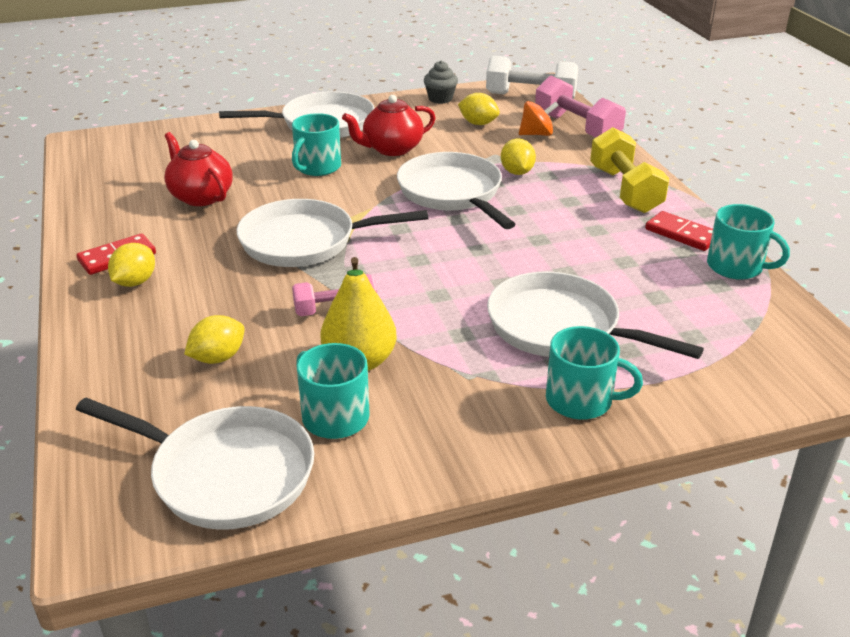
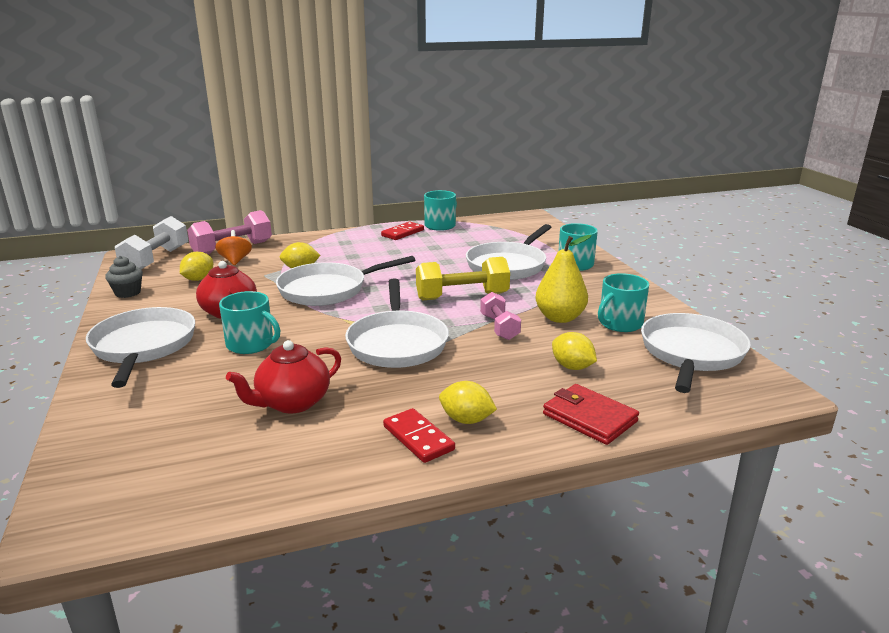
camera: 90 degrees left, 10 degrees down
yellow dumbbell [590,127,669,213] -> yellow dumbbell moved to [416,257,510,300]
none -> red wallet [543,384,639,445]

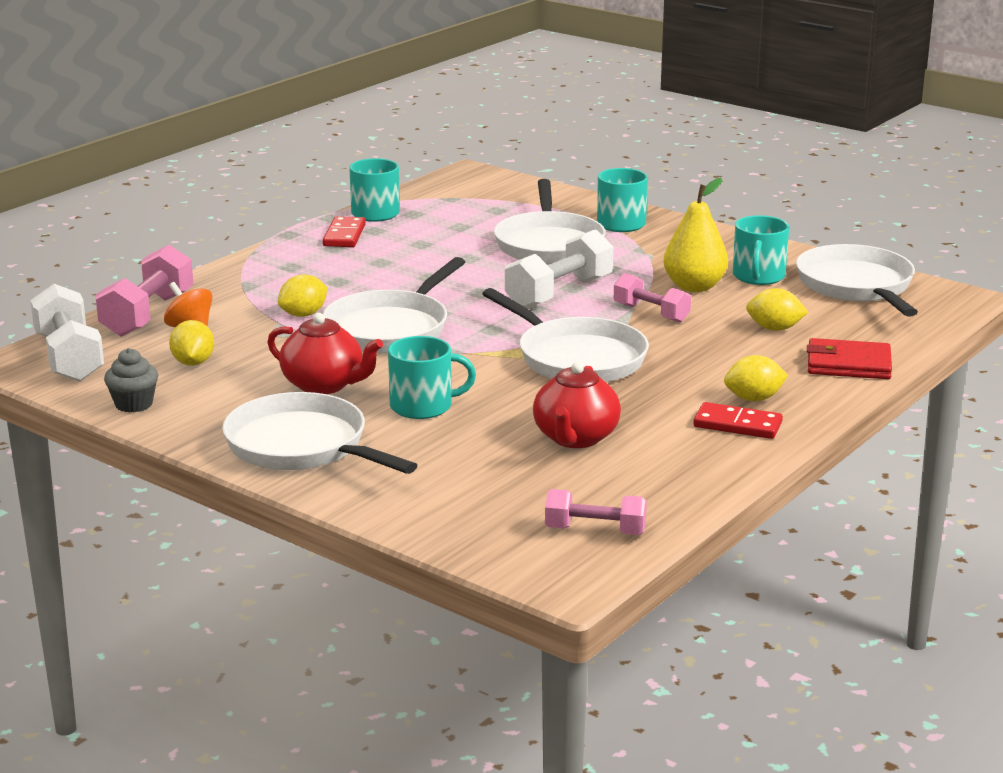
camera: 35 degrees left, 0 degrees up
yellow dumbbell [416,257,510,300] -> white dumbbell [505,229,613,308]
none -> pink dumbbell [545,489,647,535]

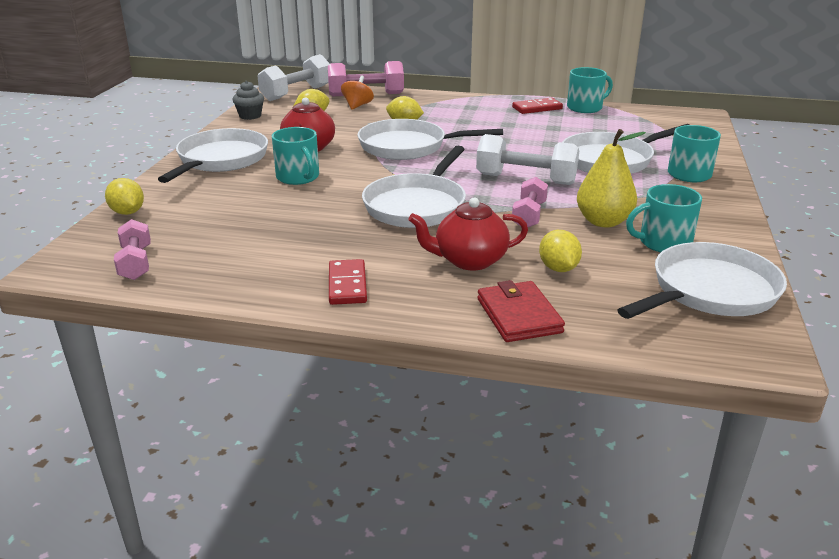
camera: 65 degrees right, 5 degrees up
red teapot [533,362,621,448] -> red teapot moved to [408,198,528,270]
yellow lemon [724,355,788,401] -> yellow lemon moved to [105,178,144,215]

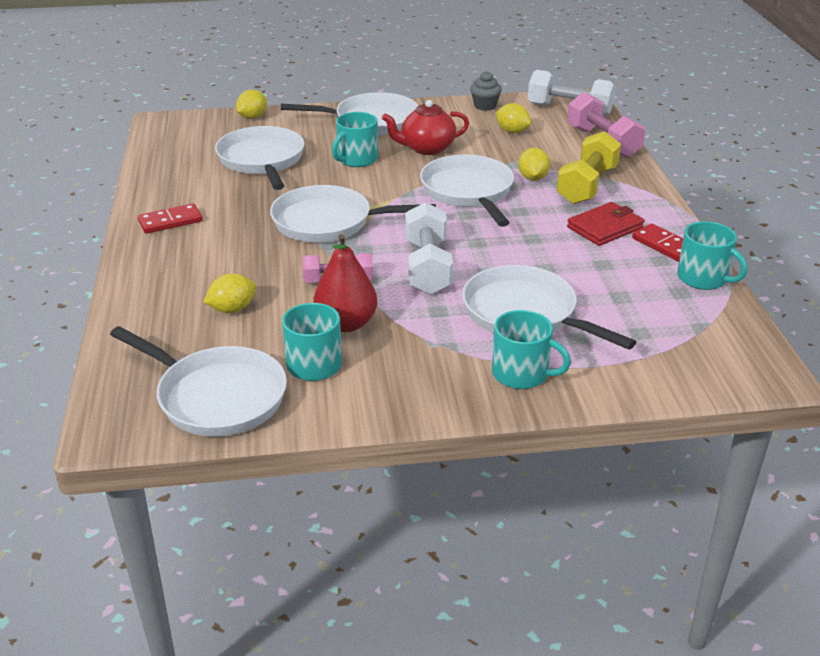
camera: 70 degrees right, 5 degrees up
pink dumbbell [114,219,151,280] -> none
orange spinning top [341,75,374,110] -> none
red teapot [408,198,528,270] -> none
red wallet [477,280,565,342] -> red wallet moved to [567,202,644,246]
yellow pear [577,129,646,227] -> red pear [314,234,377,332]
none -> white pan [215,126,305,190]
none -> yellow dumbbell [557,131,621,204]

